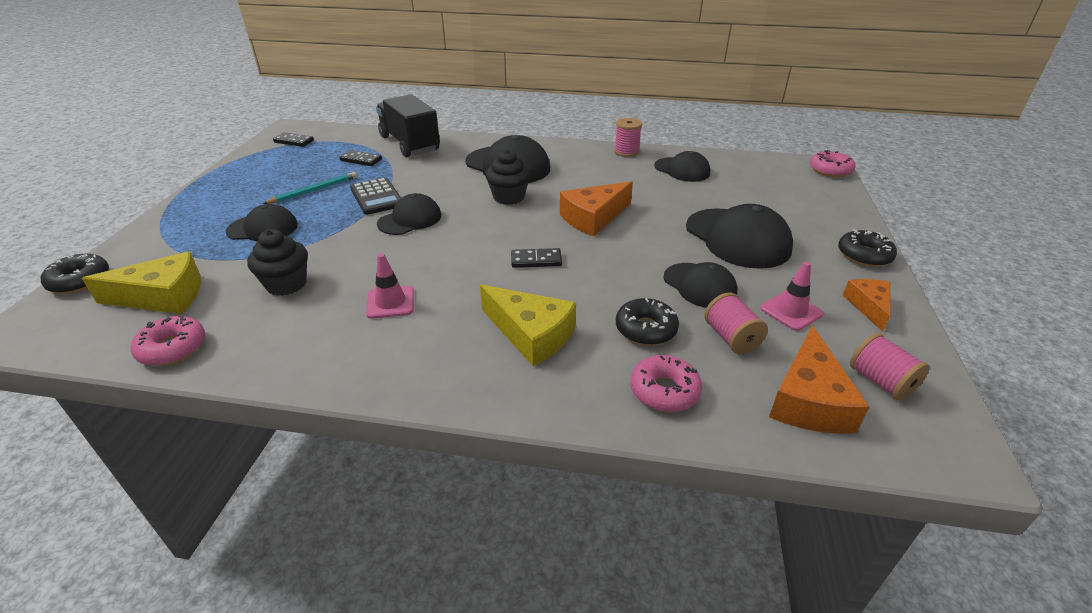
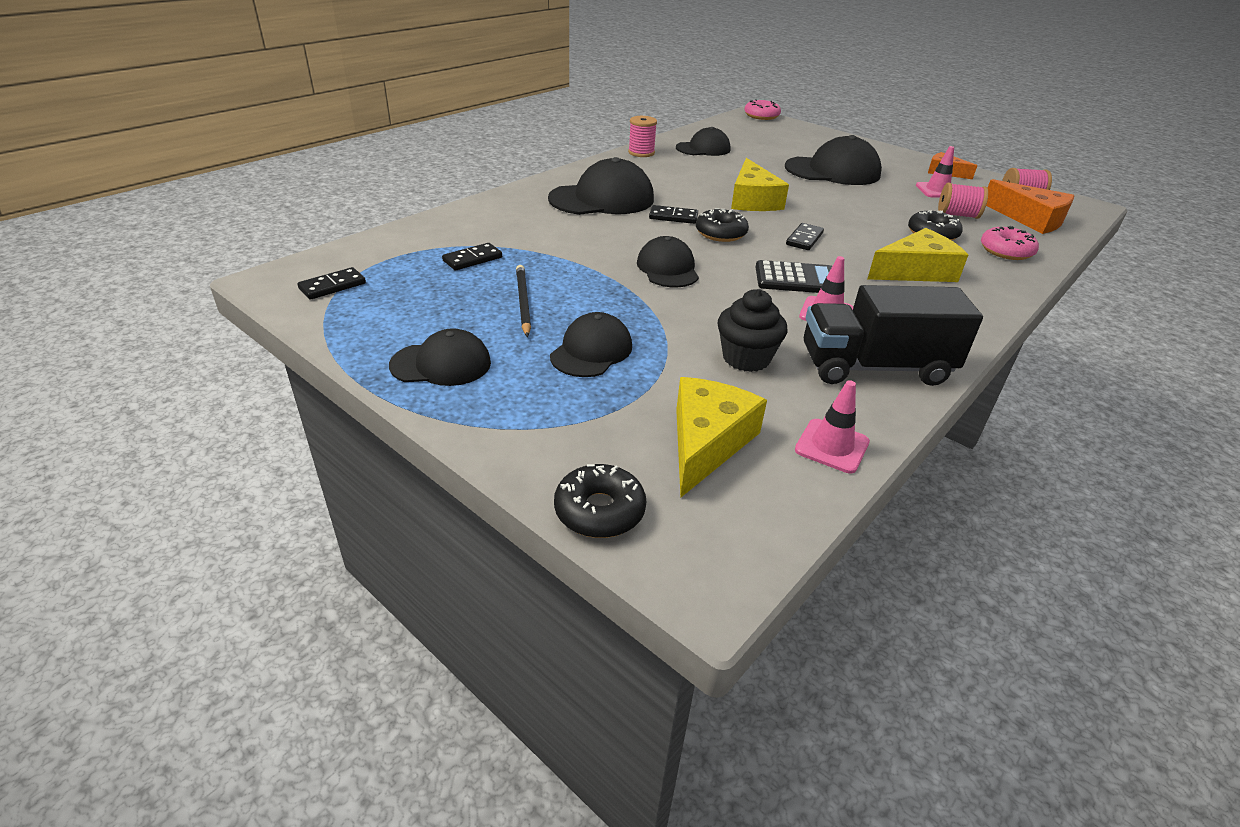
camera: 60 degrees left, 0 degrees up
pink donut [131,315,205,366] -> pink traffic cone [795,380,870,473]
turquoise pencil [263,172,357,204] -> black pencil [516,265,531,337]
black calculator [350,177,401,215] -> black calculator moved to [756,260,832,293]
black truck [376,94,440,157] -> black truck moved to [804,285,983,386]
black cupcake [485,149,531,205] -> black domino [649,205,698,224]
orange cheese [560,181,633,237] -> yellow cheese [731,158,789,211]
black cap [664,262,737,308] -> black cap moved to [389,328,491,386]
black donut [838,229,897,267] -> black donut moved to [696,208,749,242]

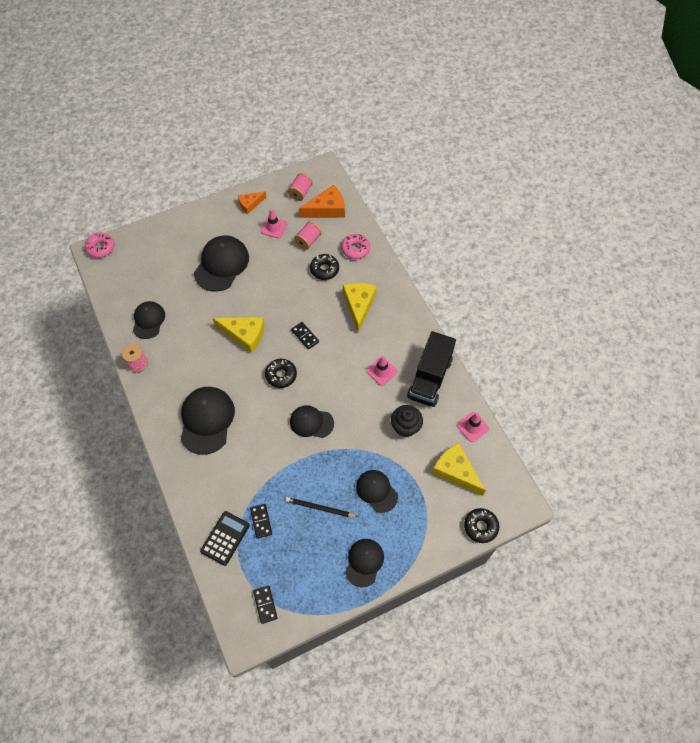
camera: 65 degrees left, 25 degrees up
black domino [649,205,698,224] -> none
black calculator [756,260,832,293] -> black calculator moved to [200,511,250,566]

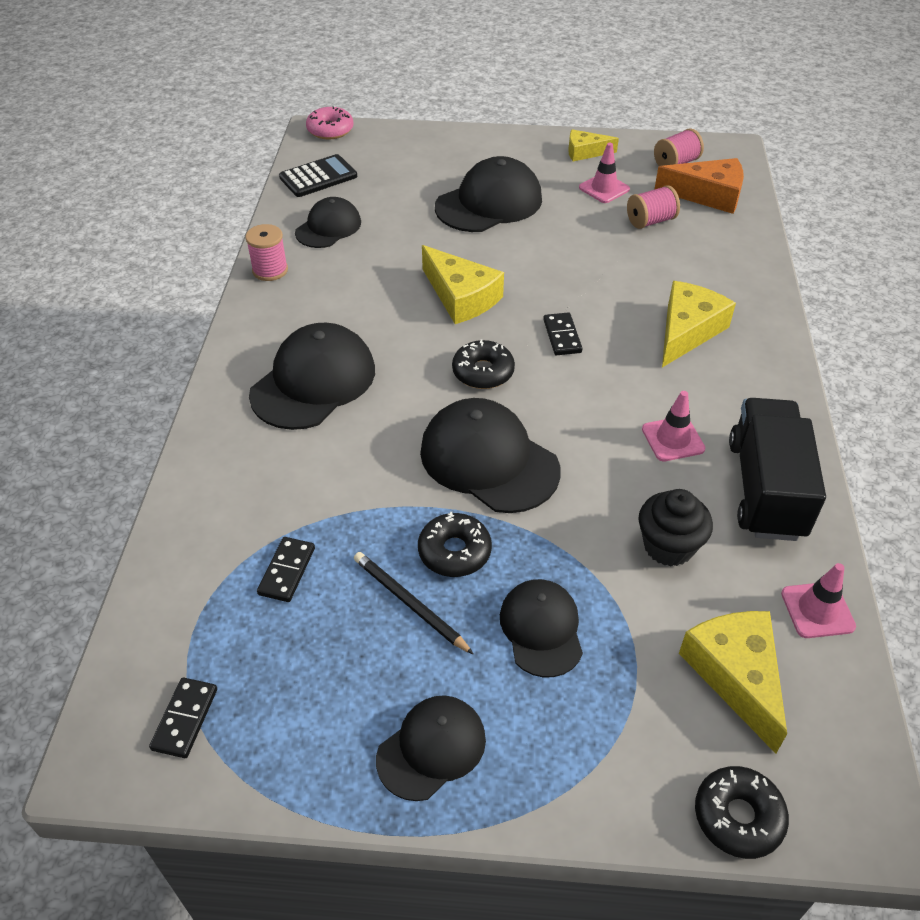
camera: 30 degrees right, 15 degrees down
black calculator [200,511,250,566] -> black calculator moved to [279,154,357,197]
orange cheese [238,191,267,214] -> yellow cheese [568,129,619,161]
black cap [290,405,334,438] -> black cap [420,398,561,513], size x1.61
black donut [310,254,339,280] -> black donut moved to [418,512,492,577]
pink donut [341,234,370,259] -> none
black truck [407,331,456,407] -> black truck turned 135 degrees clockwise [729,398,826,541]

